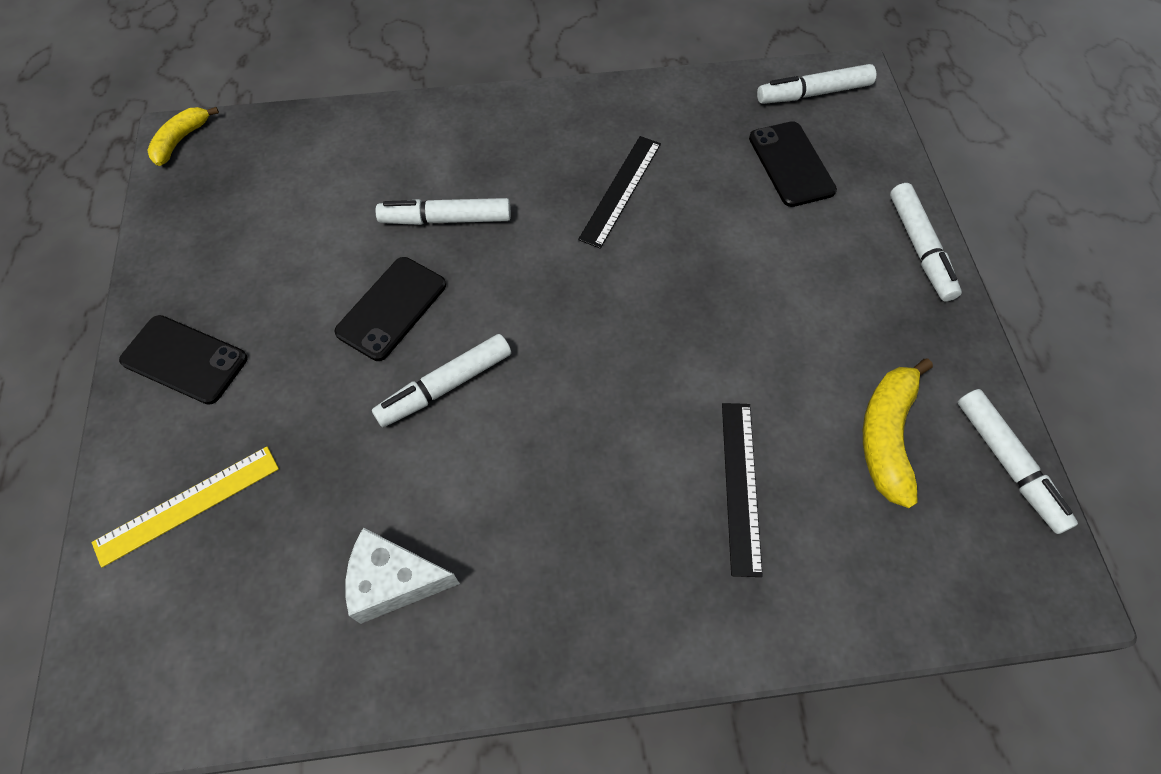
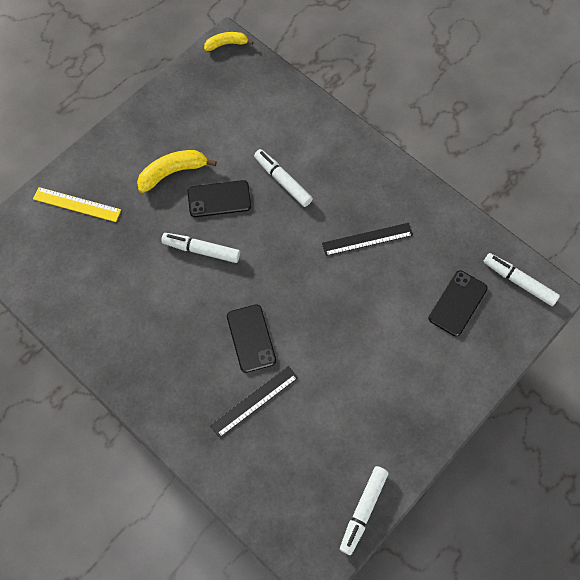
camera: 50 degrees right, 5 degrees up
black phone [119,315,247,405] -> black phone moved to [227,304,276,373]
white cheese [346,528,460,624] -> none
yellow banana [863,358,933,508] -> yellow banana moved to [137,150,217,193]
white marker [890,183,962,302] -> none

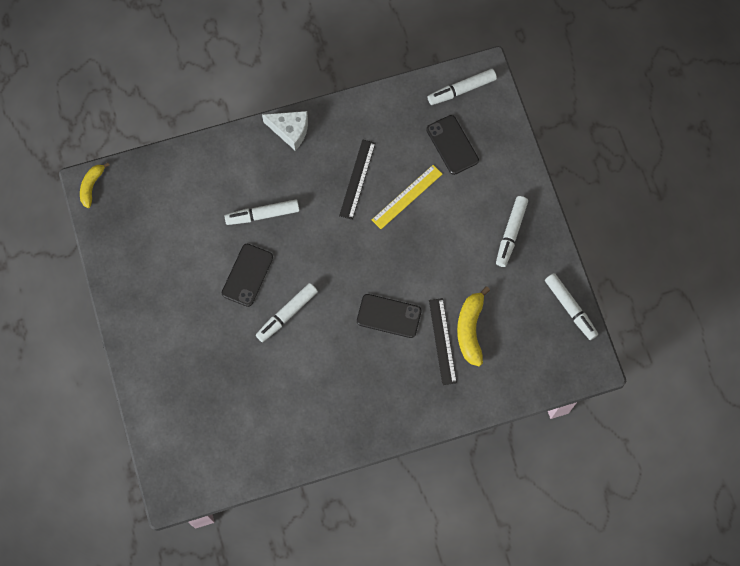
camera: 60 degrees left, 5 degrees up
yellow ruler [33,187,121,222] -> yellow ruler moved to [372,165,442,229]
yellow banana [137,150,217,193] -> yellow banana moved to [457,286,490,366]
none -> white cheese [262,111,308,151]
none -> white marker [496,196,528,267]

